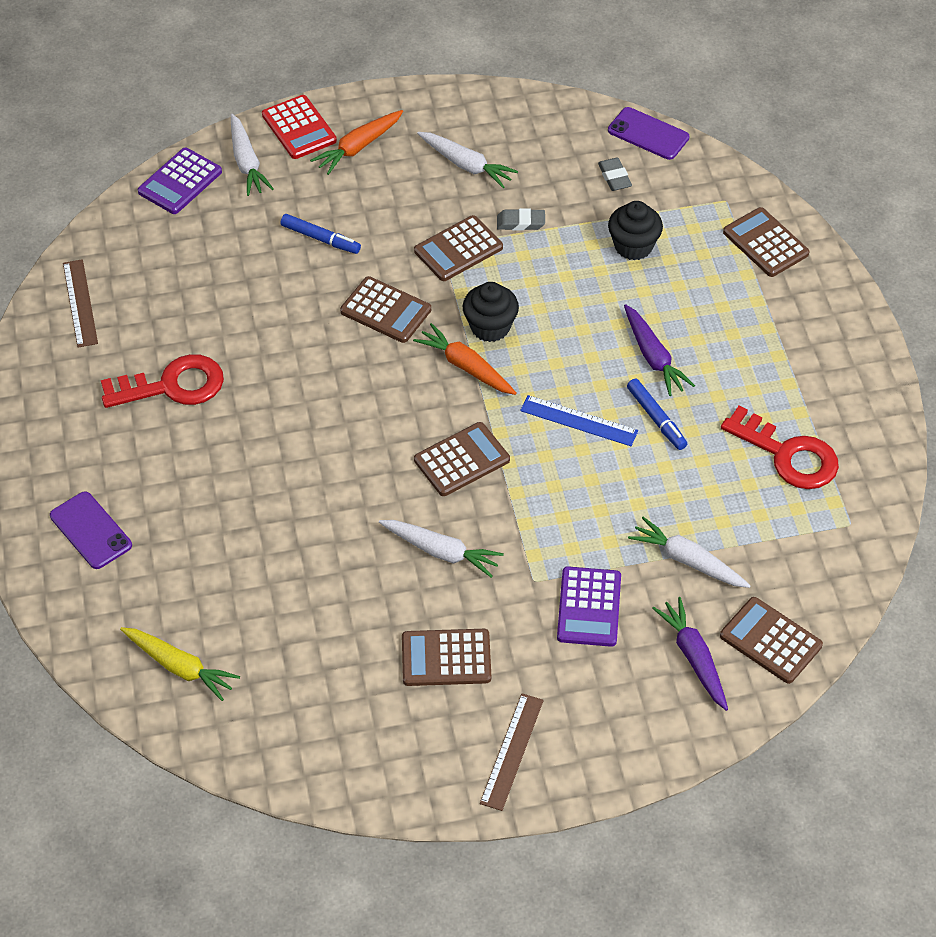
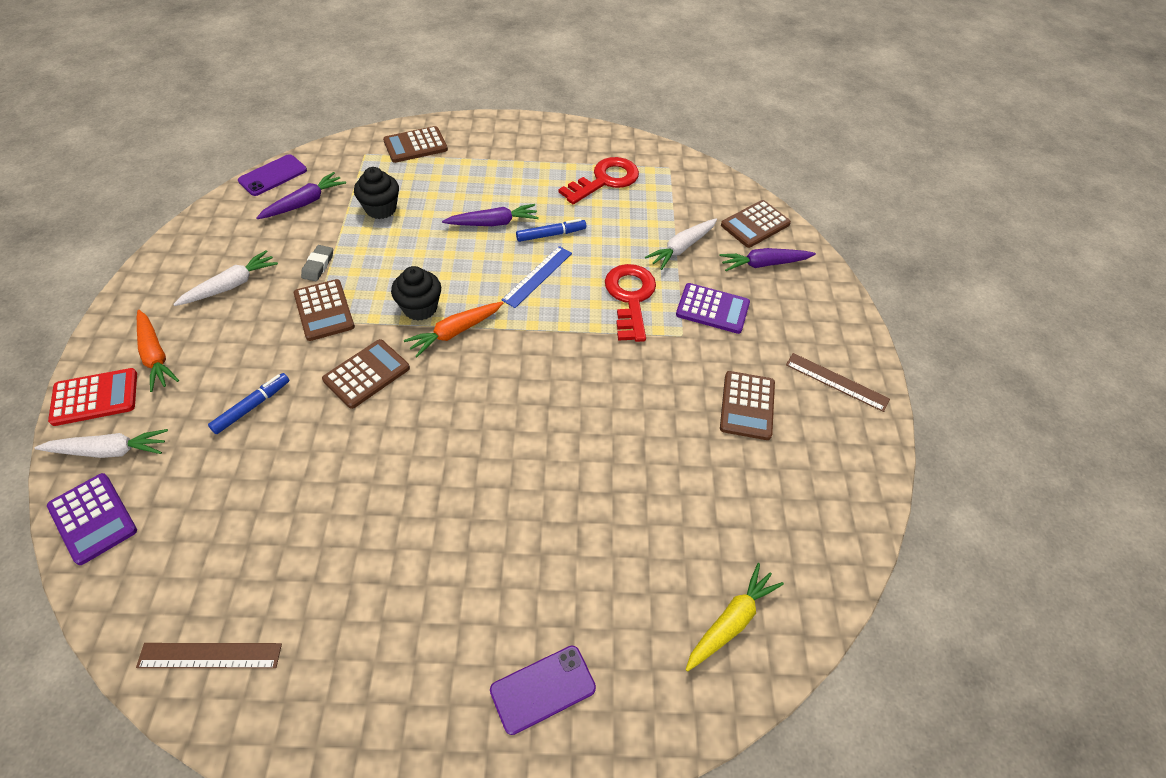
camera: 80 degrees left, 0 degrees up
red key [101,354,224,408] -> red key moved to [605,264,656,342]
white carrot [379,520,504,578] -> none
brown calculator [414,422,510,496] -> none
grey eraser [598,158,632,191] -> purple carrot [256,172,346,219]

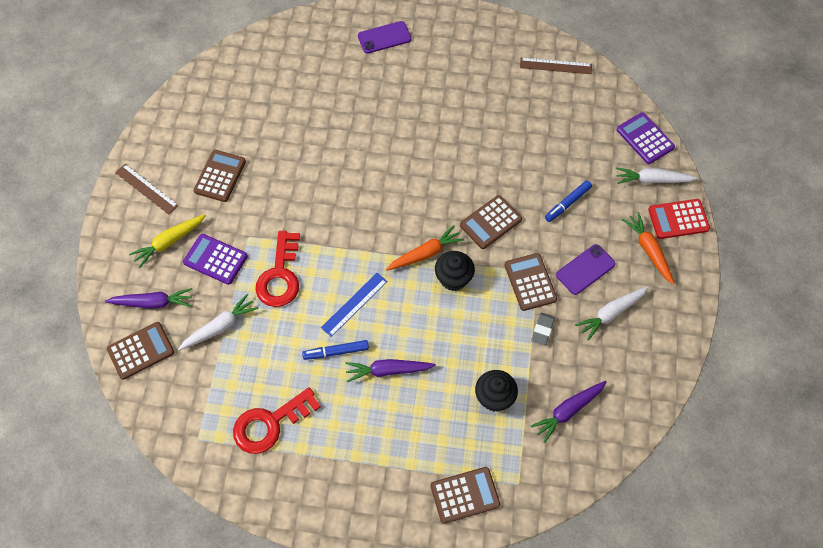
camera: 170 degrees left, 10 degrees up
purple phone [238,154,307,196] -> purple phone moved to [556,244,616,295]
yellow carrot [686,563,784,672] -> yellow carrot moved to [129,214,206,268]

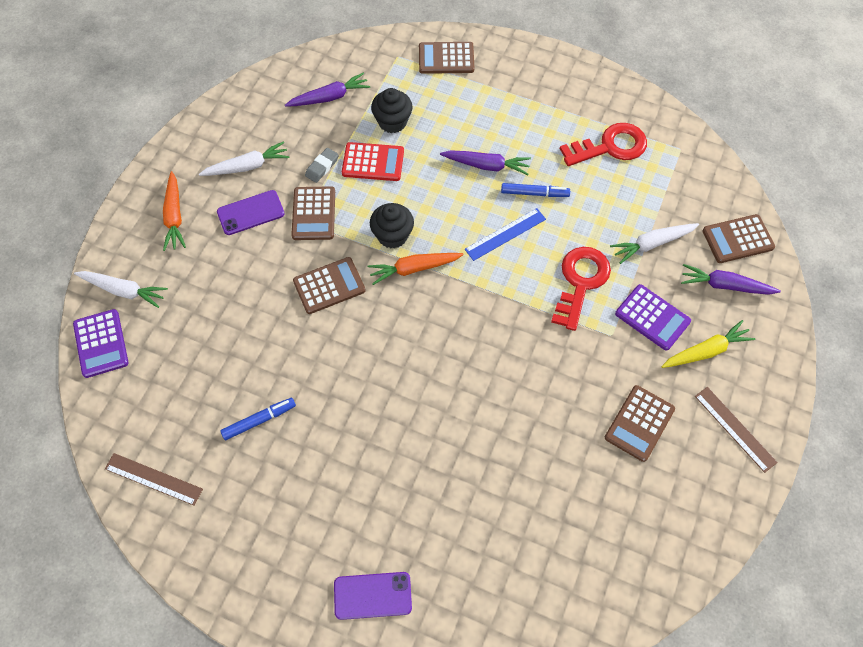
camera: 165 degrees left, 0 degrees up
blue marker [545,181,592,222] -> blue marker moved to [220,398,296,440]
red calculator [648,199,710,239] -> red calculator moved to [342,142,404,181]

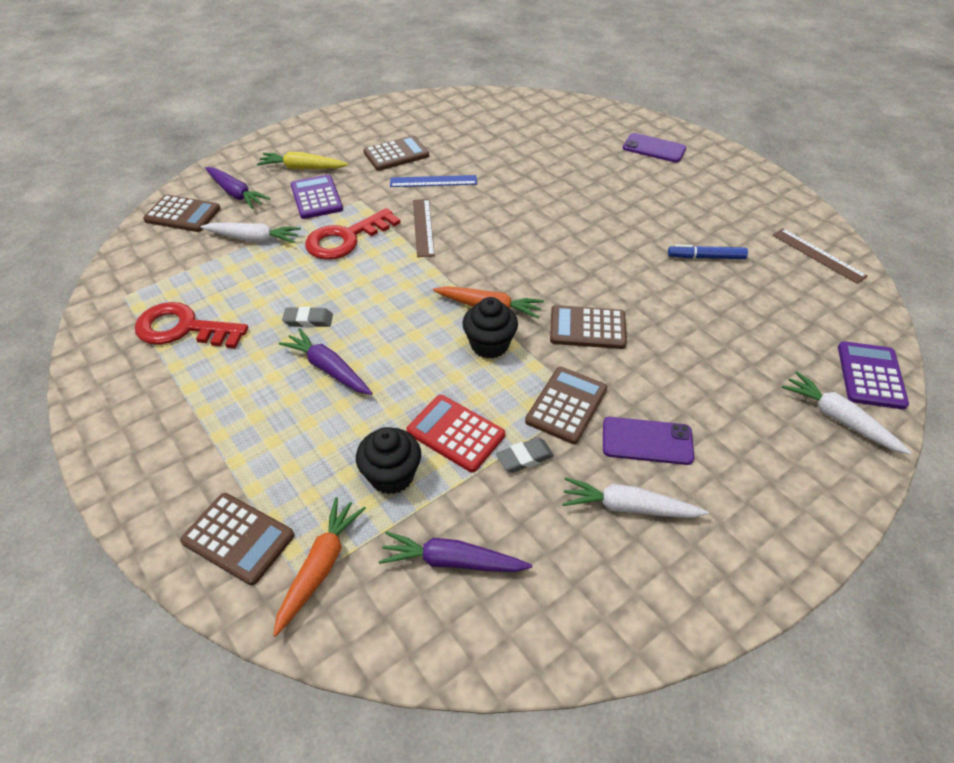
camera: 150 degrees left, 15 degrees down
orange carrot [163,171,186,251] -> orange carrot moved to [273,497,366,637]
blue ruler [465,208,546,261] -> blue ruler moved to [390,175,477,187]
blue marker [501,183,570,197] -> grey eraser [282,306,333,328]
brown ruler [695,387,778,473] -> brown ruler moved to [413,199,435,257]

